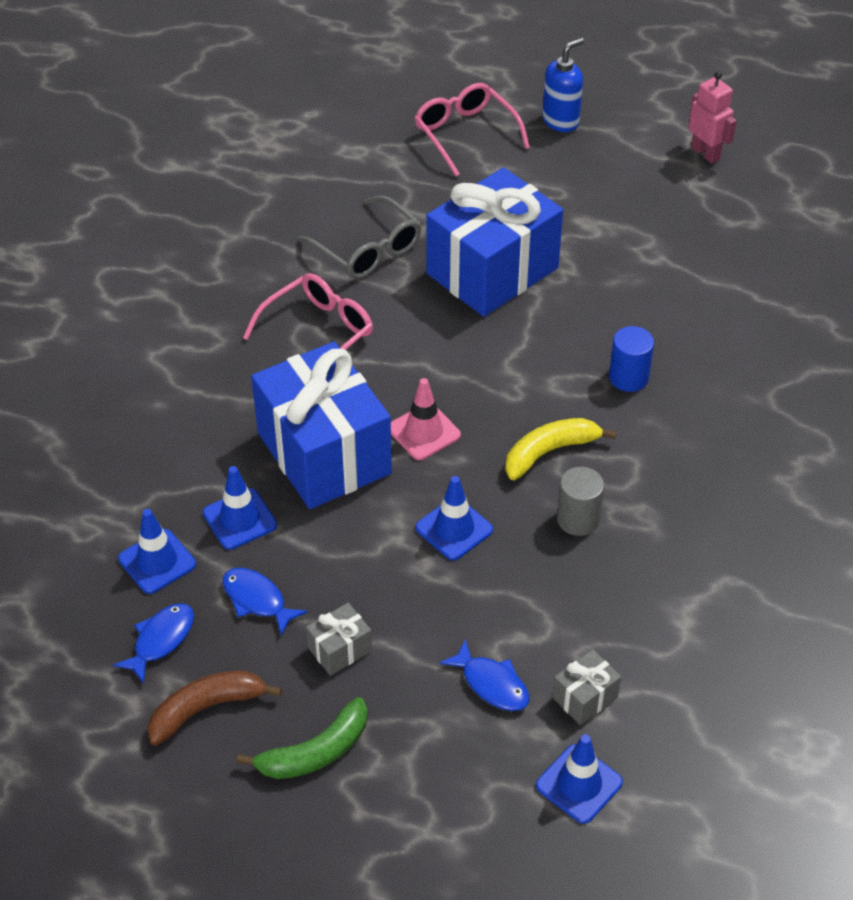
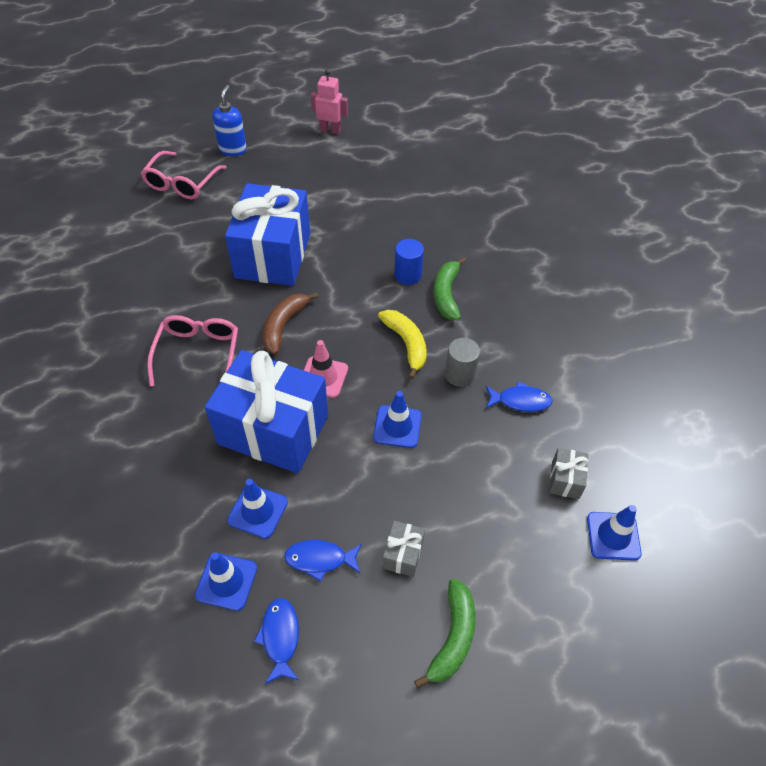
camera: 40 degrees left, 5 degrees up
brown banana [147,671,282,746] -> brown banana moved to [263,292,319,355]
grey glasses [298,196,421,279] -> none
pink glasses [414,83,530,177] -> pink glasses turned 90 degrees counterclockwise [141,151,227,200]
blue fish [439,639,529,711] -> blue fish moved to [486,381,553,412]
yellow banana [505,418,616,480] -> yellow banana turned 135 degrees clockwise [378,310,426,379]
none -> green banana [434,257,466,320]

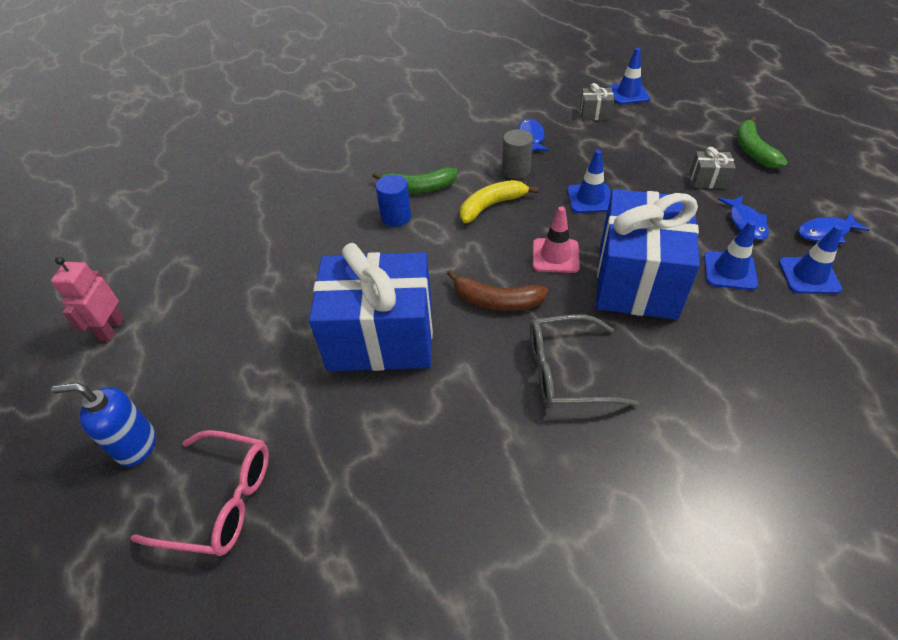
camera: 95 degrees left, 5 degrees down
pink glasses [147,315,238,386] -> grey glasses [530,314,639,408]
green banana [414,579,475,689] -> green banana turned 105 degrees counterclockwise [737,116,788,169]

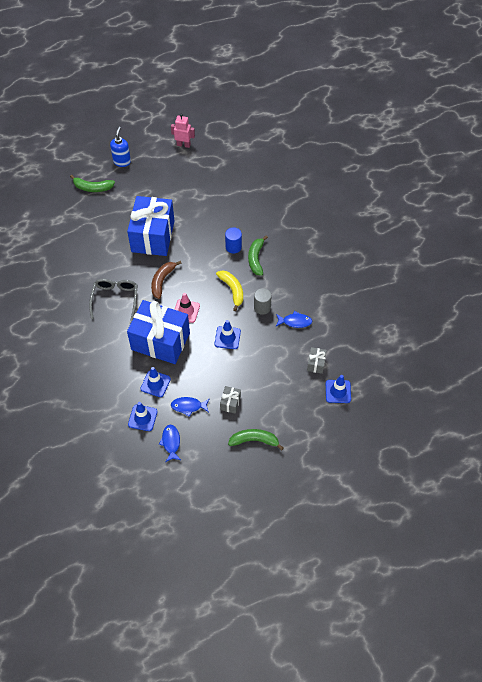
camera: 95 degrees right, 10 degrees up
pink glasses [131,430,269,556] -> green banana [70,175,115,192]

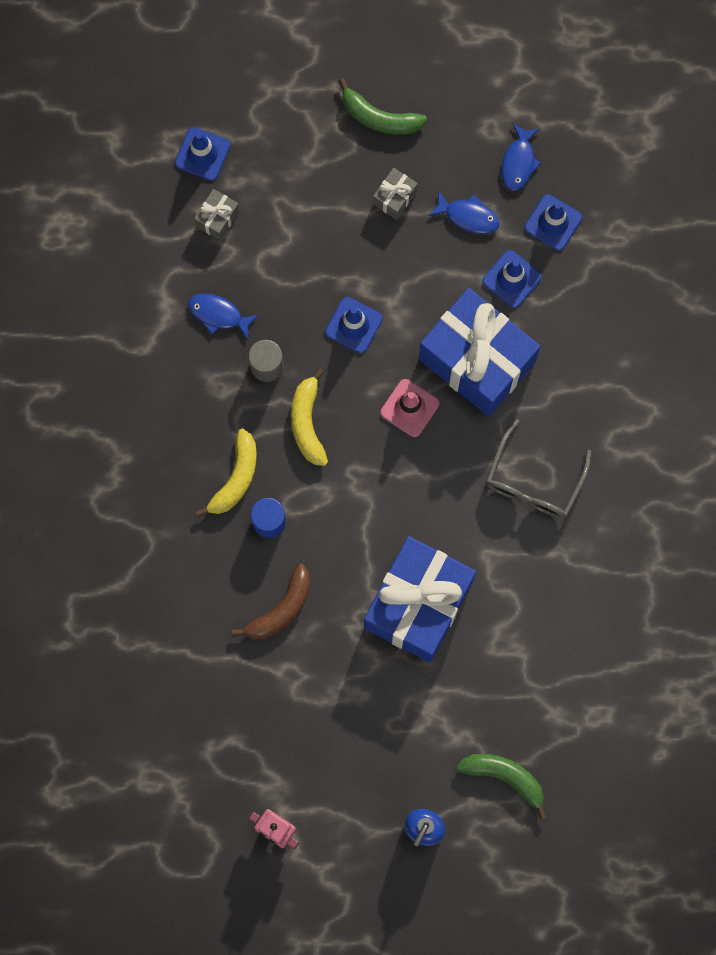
camera: 160 degrees left, 20 degrees up
brown banana [151,261,182,299] -> brown banana moved to [232,564,311,639]
green banana [248,235,268,276] -> yellow banana [196,429,257,517]

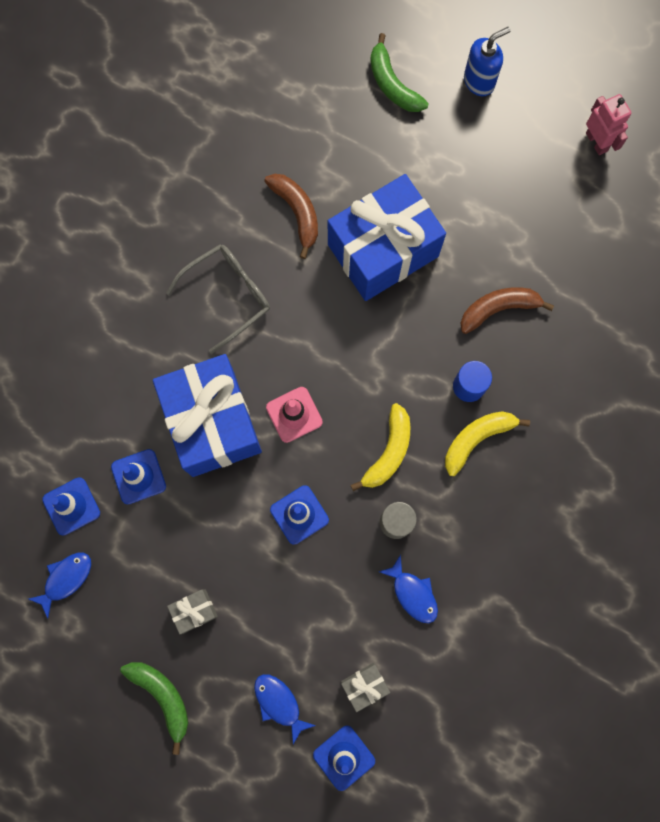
camera: 150 degrees left, 0 degrees up
blue fish [429,191,499,234] -> blue fish moved to [254,674,316,744]
none -> brown banana [264,174,318,259]

